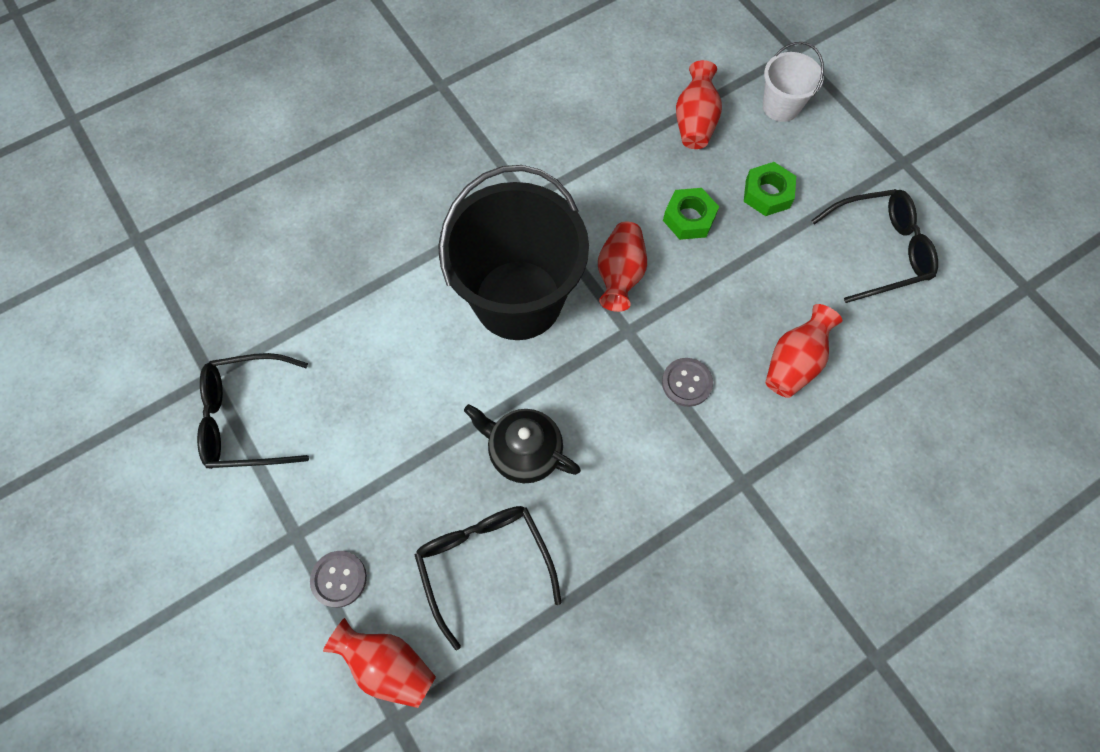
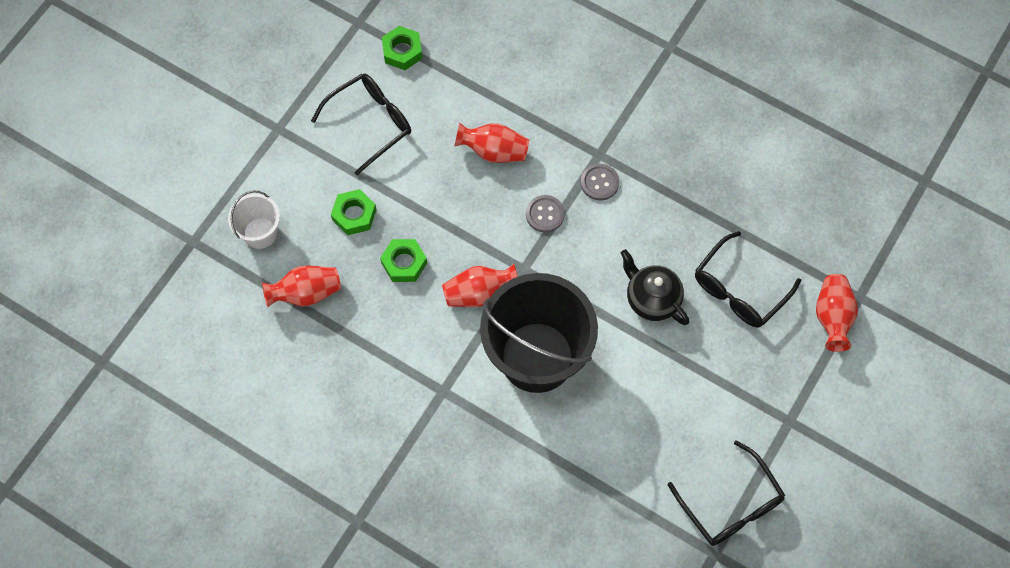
camera: 115 degrees left, 0 degrees up
grey button [310,551,367,608] -> grey button moved to [581,164,619,200]
black teapot [464,404,581,483] -> black teapot turned 135 degrees clockwise [621,249,689,325]
black glasses [811,189,938,303] -> black glasses turned 90 degrees clockwise [311,74,411,175]
none -> green nut [382,26,422,70]

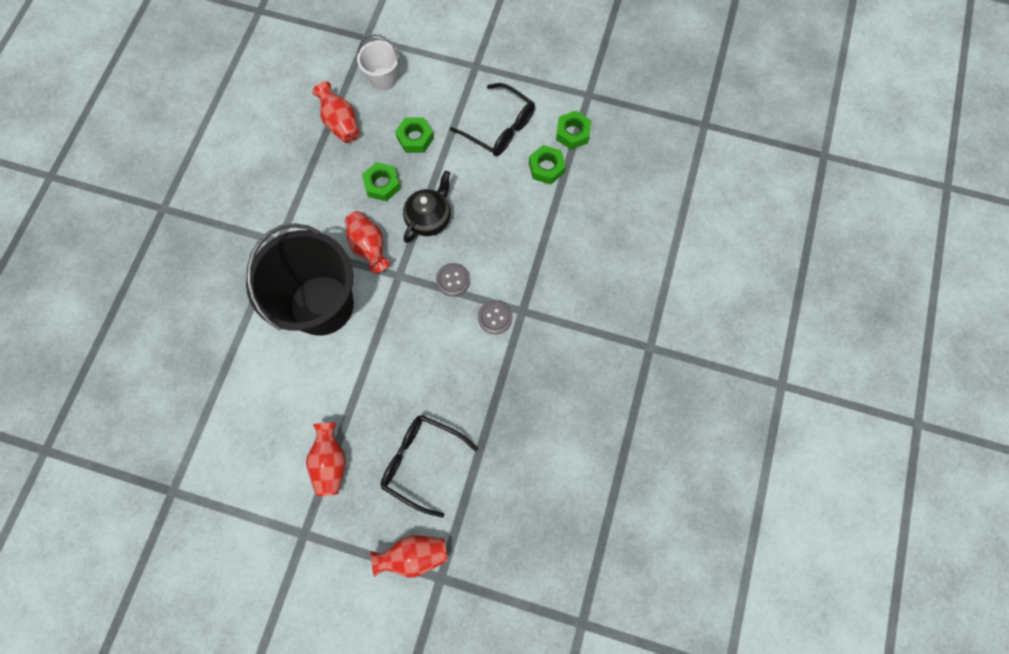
camera: 75 degrees right, 5 degrees up
red vase [454,123,529,163] -> red vase moved to [306,422,346,496]
black teapot [621,249,689,325] -> black teapot moved to [403,171,451,243]
black glasses [668,440,786,546] -> none
none -> green nut [529,145,566,184]

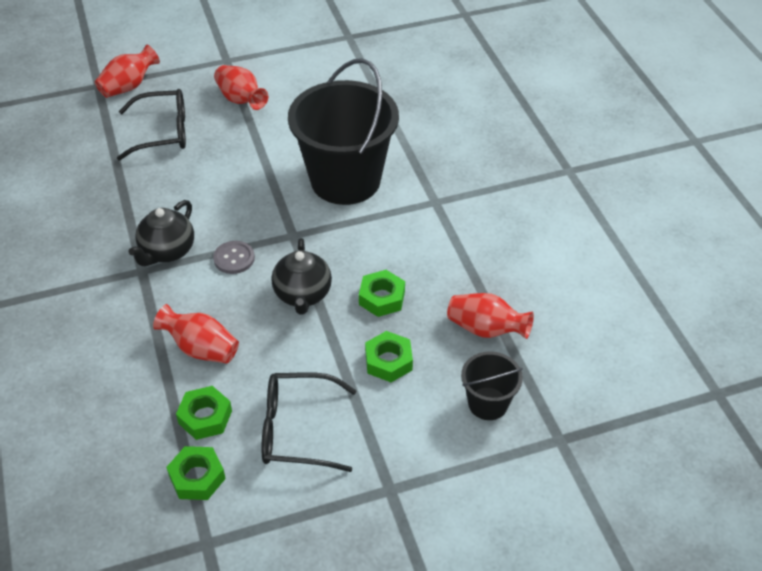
camera: 145 degrees right, 25 degrees down
red vase [345,211,390,273] -> red vase moved to [153,304,239,364]
white bucket [357,34,399,91] -> black bucket [461,351,523,420]
grey button [478,300,513,334] -> black teapot [128,200,194,266]

